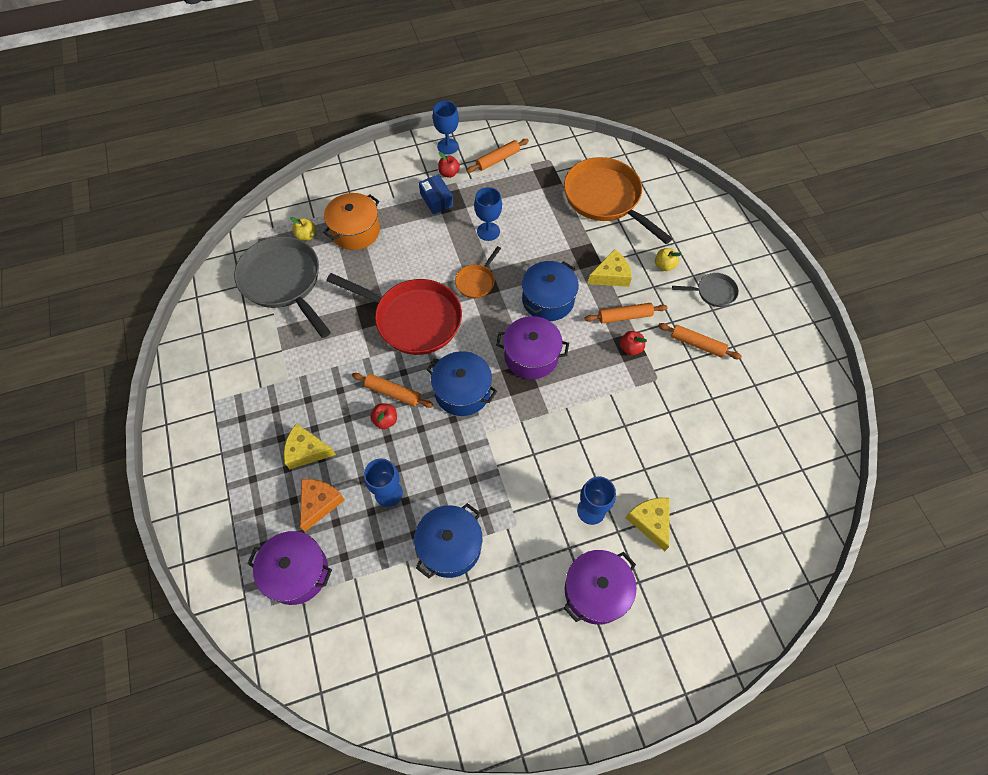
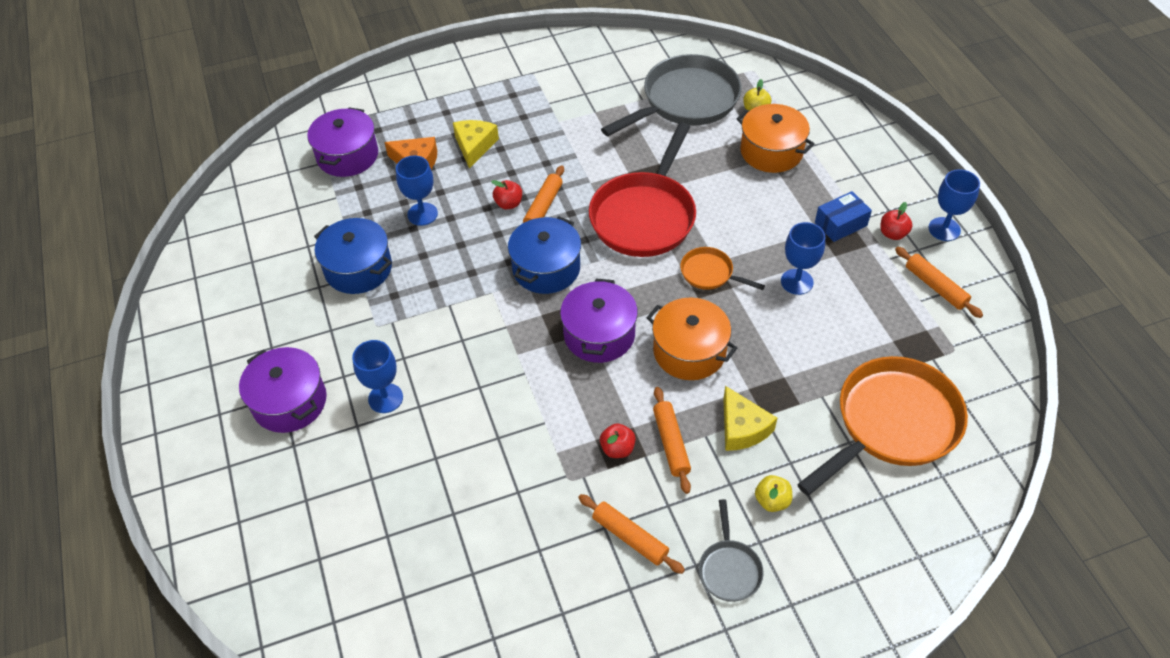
camera: 90 degrees right, 10 degrees down
blue pot [522,261,579,321] -> orange pot [646,298,737,380]
yellow cheese [626,498,670,551] -> none
orange rolling pin [658,323,742,359] -> orange rolling pin turned 75 degrees counterclockwise [578,494,685,574]

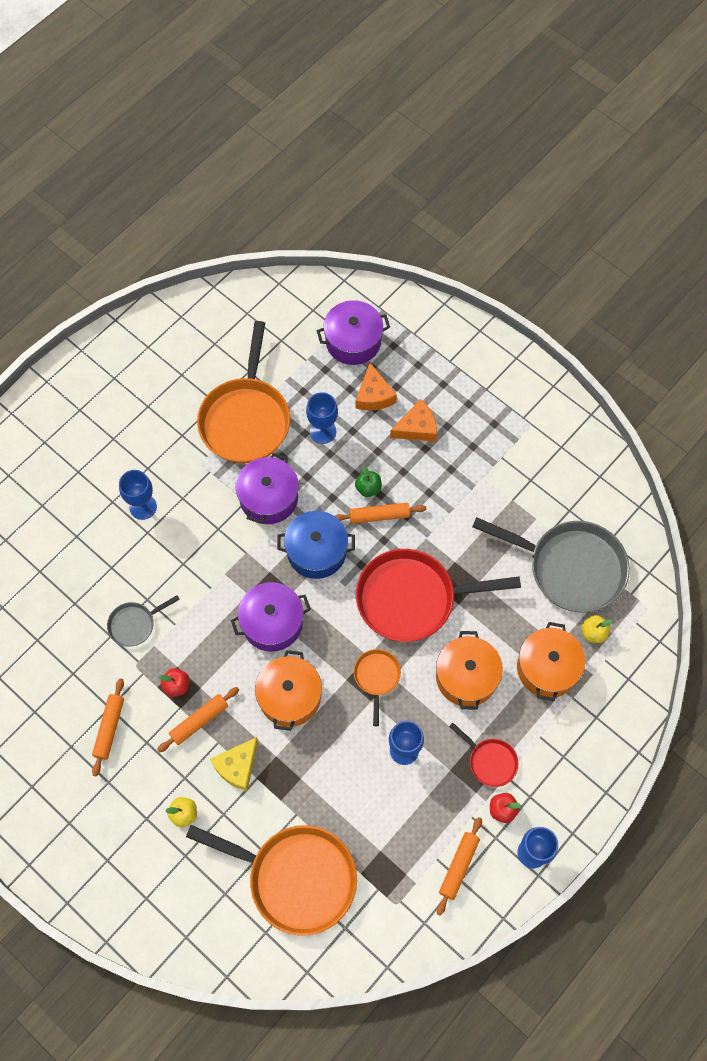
camera: 60 degrees right, 15 degrees up
purple pot [239,347,327,433] -> purple pot moved to [236,453,299,524]
blue pot [314,218,392,294] -> orange pan [197,321,290,463]
yellow cheese [453,120,499,169] -> orange cheese [390,399,437,442]
red apple [491,180,522,209] -> green apple [355,466,382,497]
grey pan [699,499,764,602] -> grey pan moved to [107,595,180,647]
blue box [815,191,872,242] -> red pan [449,723,518,787]
none -> orange pot [436,631,503,710]

